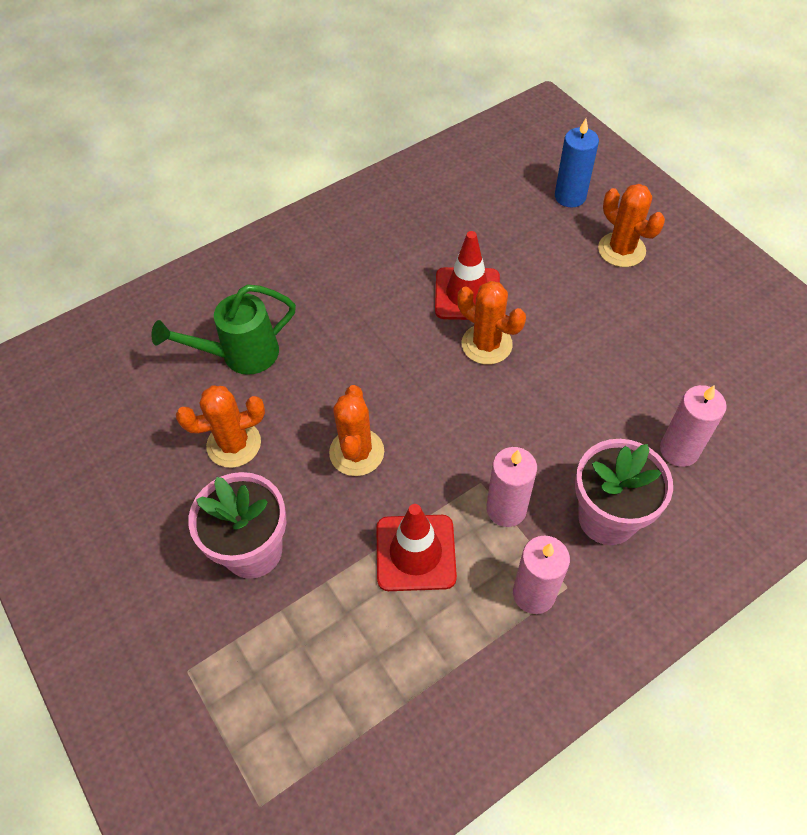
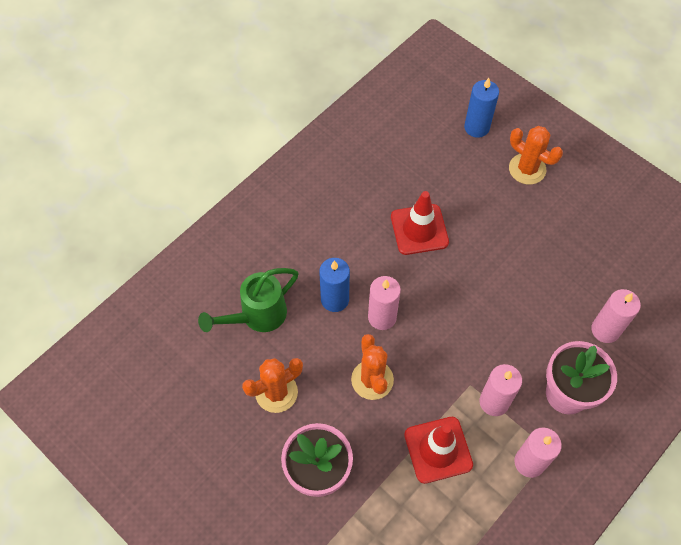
camera: 15 degrees left, 5 degrees up
orange cactus [458,281,526,365] -> none
none -> blue candle [319,258,350,312]
none -> pink candle [368,276,401,330]

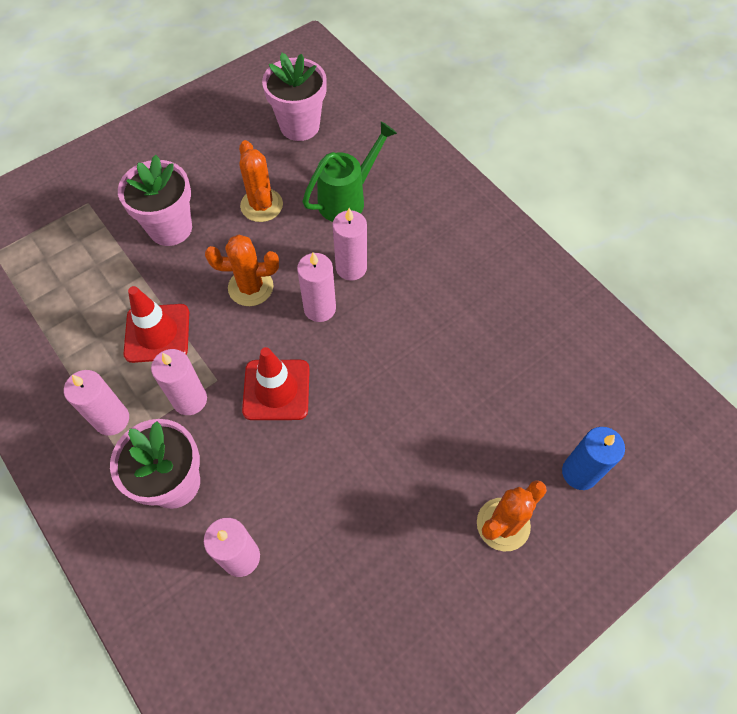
camera: 100 degrees right, 0 degrees up
green watering can [198,268,298,332] -> green watering can turned 75 degrees clockwise [303,121,397,222]
blue candle [319,258,350,312] -> pink candle [332,208,367,281]
red traffic cone [391,191,449,255] -> red traffic cone moved to [242,347,310,420]
none -> pink flower pot [262,53,327,141]

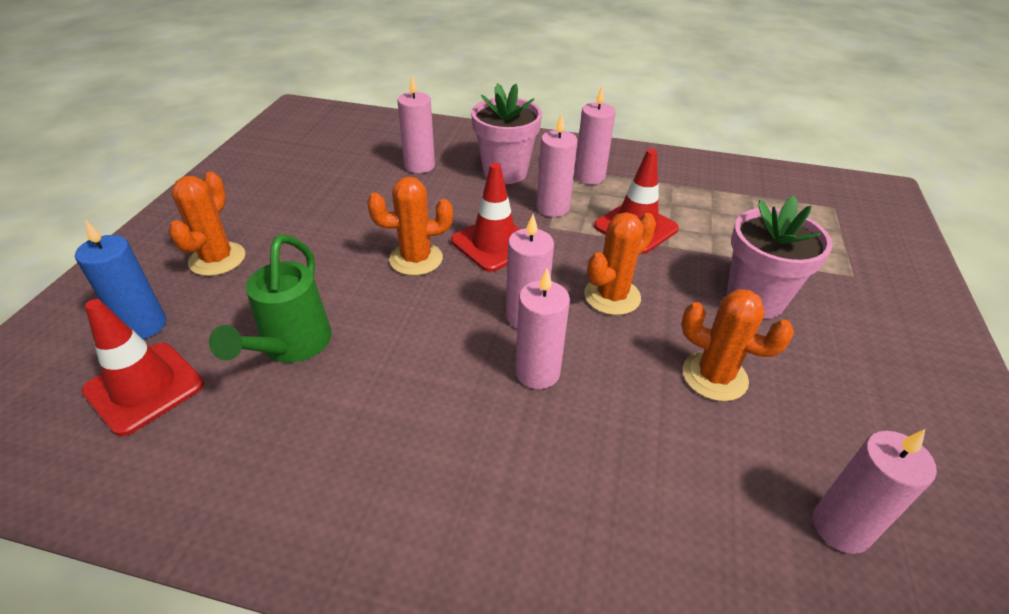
camera: 140 degrees right, 20 degrees down
pink flower pot [262,53,327,141] -> pink candle [813,429,937,554]
green watering can [303,121,397,222] -> green watering can moved to [209,235,332,363]
none -> red traffic cone [82,299,204,436]
none -> orange cactus [367,177,453,276]

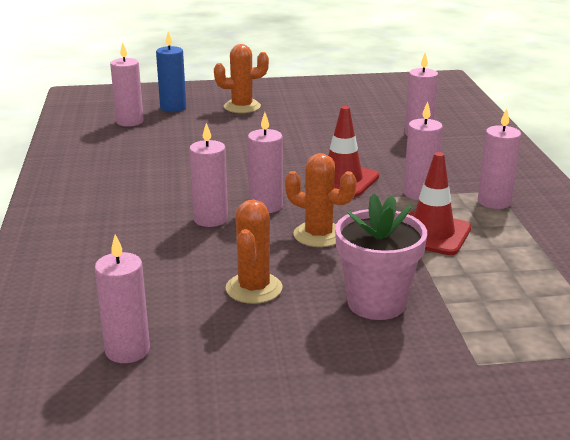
camera: 70 degrees right, 15 degrees down
red traffic cone [82,299,204,436] -> pink candle [110,42,144,127]
green watering can [209,235,332,363] -> none
orange cactus [367,177,453,276] -> none
pink flower pot [471,83,542,184] -> none

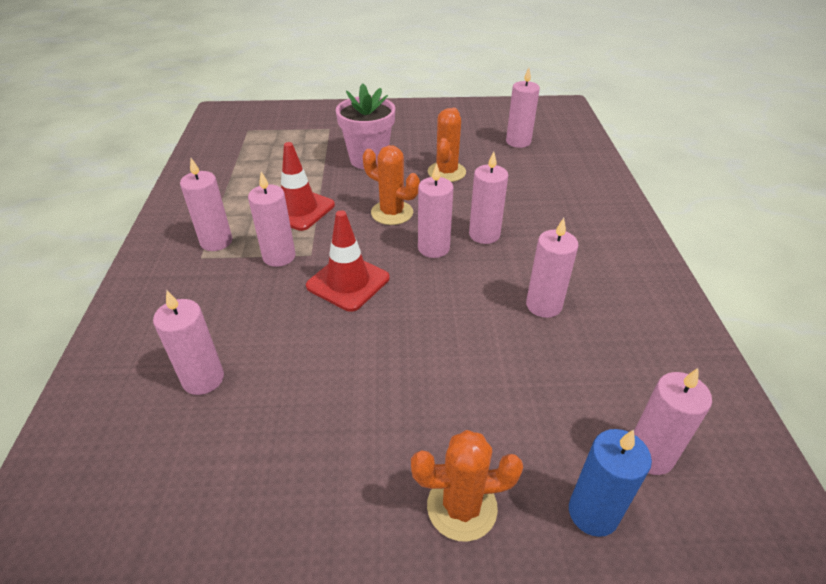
camera: 175 degrees left, 15 degrees up
none -> pink candle [526,218,578,318]

